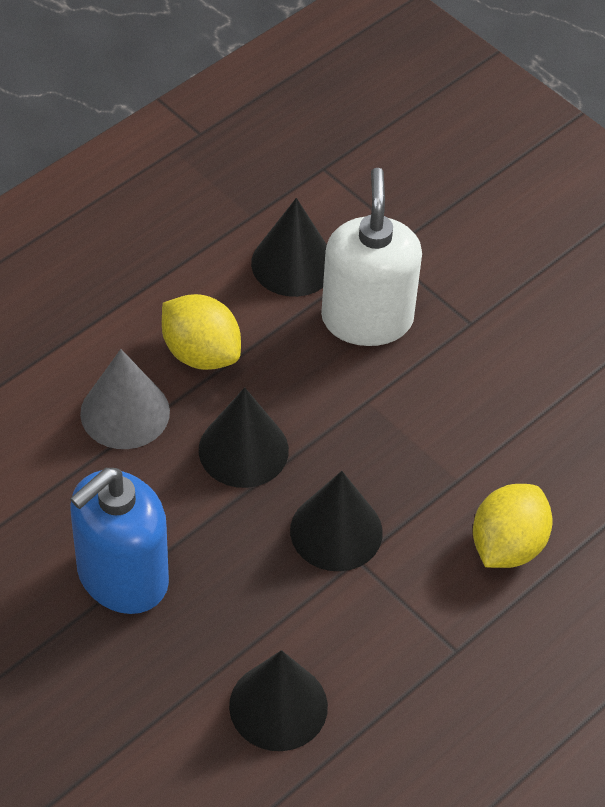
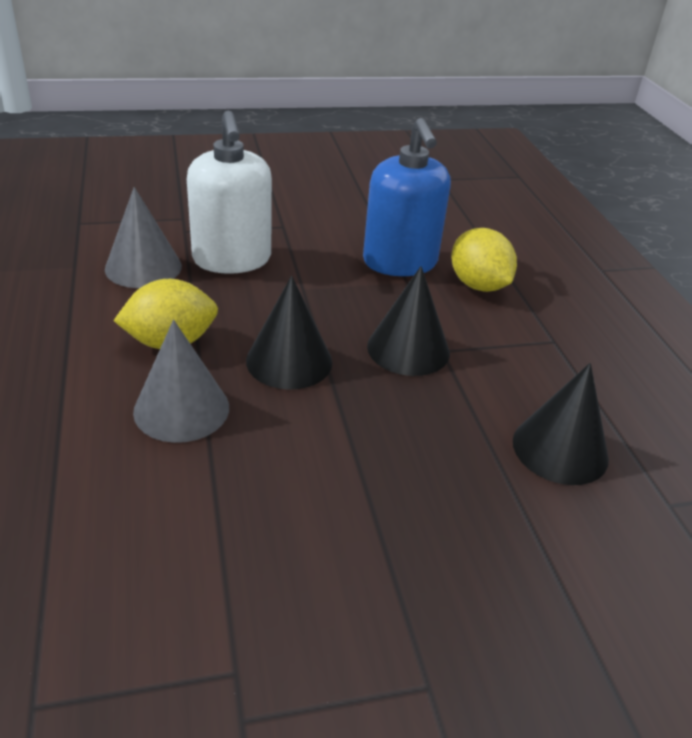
camera: 60 degrees left, 15 degrees down
blue soap dispenser [70,468,169,614] -> blue soap dispenser moved to [363,118,451,276]
black cone [251,198,327,297] -> grey cone [105,187,182,288]
white soap dispenser [321,168,422,346] -> white soap dispenser turned 135 degrees counterclockwise [187,111,272,274]

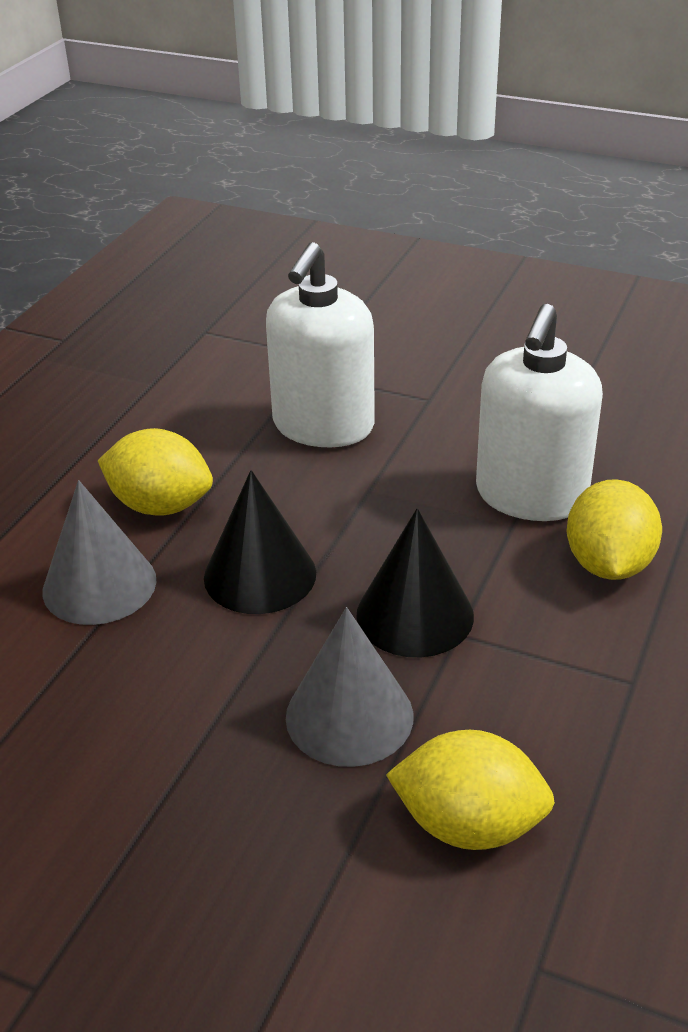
camera: 40 degrees right, 0 degrees up
grey cone [105,187,182,288] -> grey cone moved to [286,607,413,767]
blue soap dispenser [363,118,451,276] -> white soap dispenser [476,304,603,521]
black cone [513,363,609,485] -> yellow lemon [386,730,555,850]

